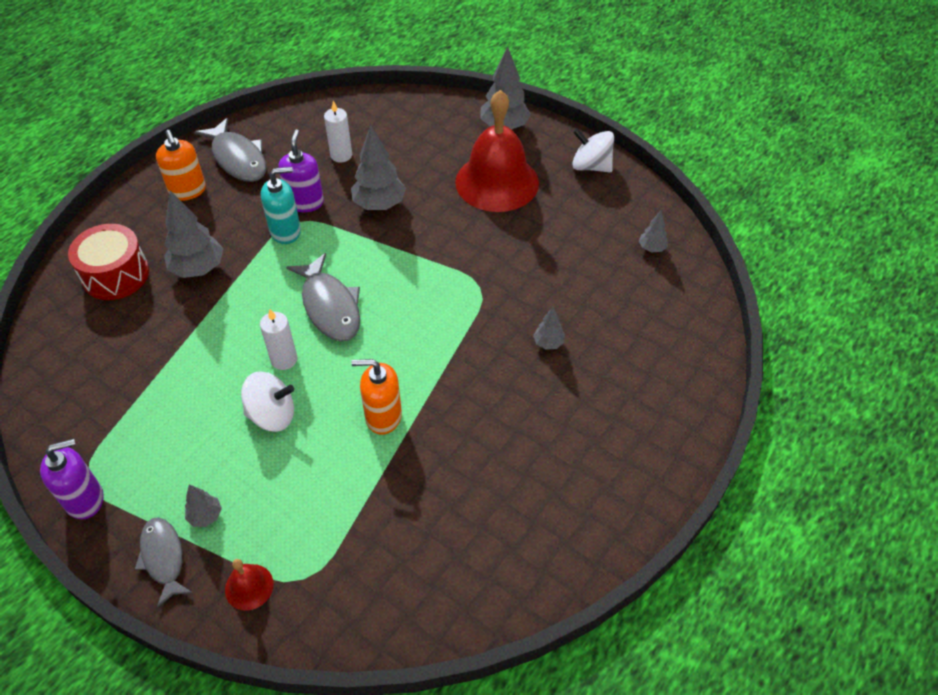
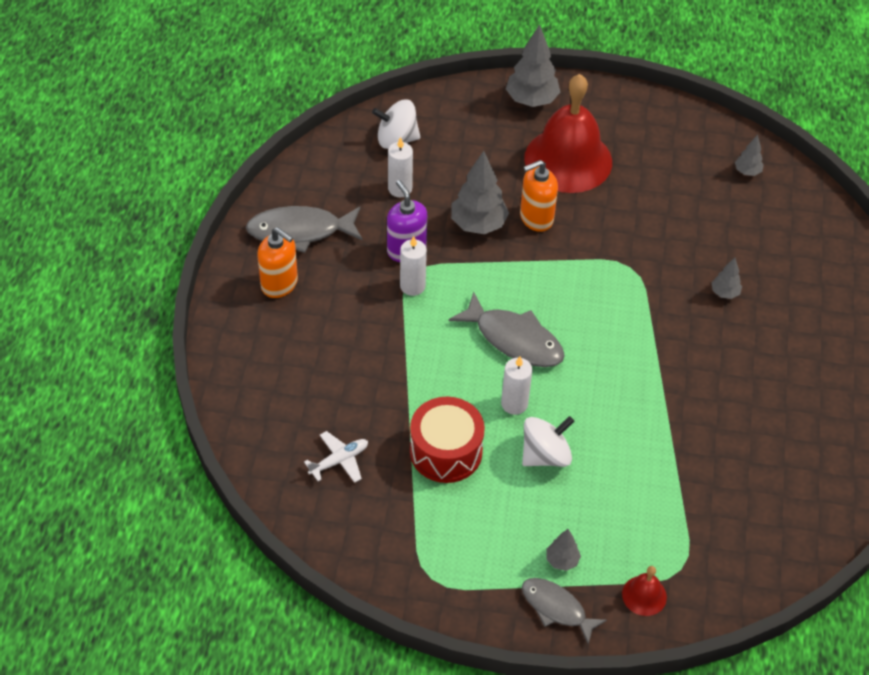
camera: 30 degrees left, 0 degrees up
purple soap dispenser [40,439,104,519] -> none
red drum [68,224,149,300] -> red drum moved to [410,397,485,483]
grey tree [164,191,224,278] -> none
grey fish [195,118,267,182] -> grey fish turned 150 degrees clockwise [246,206,362,253]
turquoise soap dispenser [261,167,301,244] -> white candle [400,236,427,296]
orange soap dispenser [351,359,402,435] -> orange soap dispenser moved to [520,160,558,232]
white spinning top [572,128,614,172] -> white spinning top moved to [372,100,420,149]
none -> white plane [304,431,368,483]

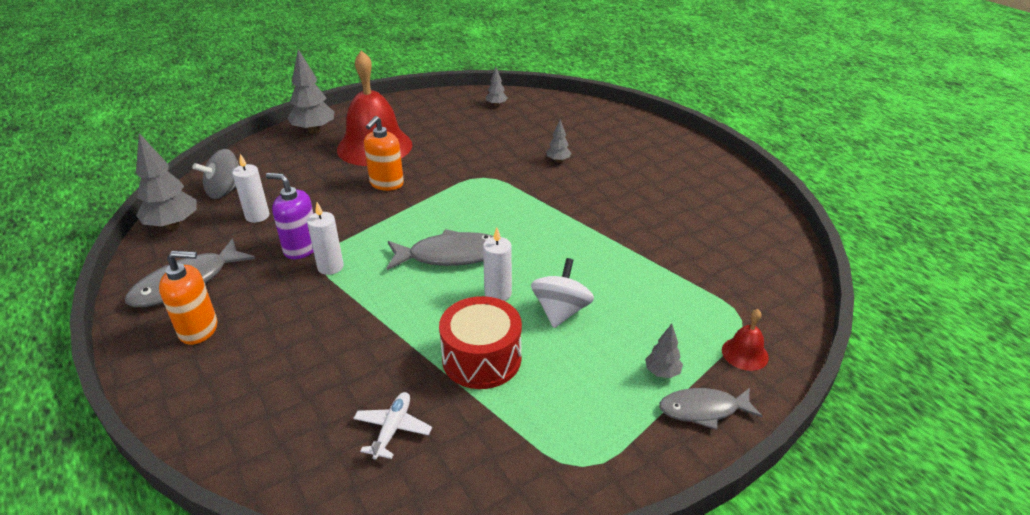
camera: 40 degrees left, 15 degrees down
white spinning top [372,100,420,149] -> grey spinning top [193,149,239,199]
grey tree [451,151,509,234] -> grey tree moved to [136,133,197,230]

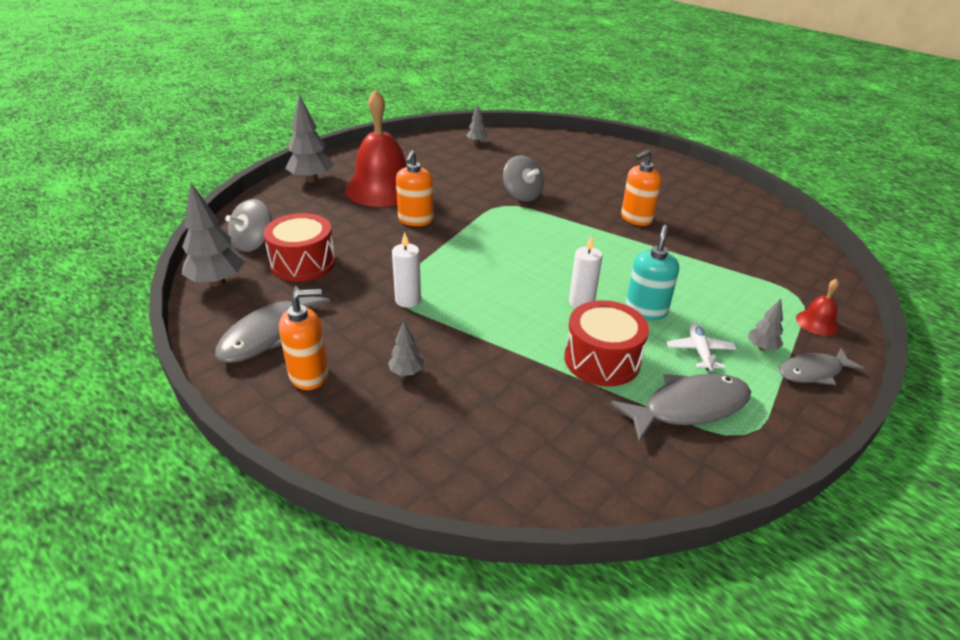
camera: 15 degrees left, 0 degrees up
white candle [232,154,269,223] -> red drum [263,213,336,282]
purple soap dispenser [266,173,314,259] -> none
white plane [353,392,432,460] -> white plane moved to [667,323,736,371]
grey fish [387,229,494,270] -> grey fish moved to [611,374,751,442]
white spinning top [531,258,594,328] -> turquoise soap dispenser [626,225,679,320]
grey tree [546,120,571,163] -> grey tree moved to [388,321,424,376]
none -> grey spinning top [503,155,544,202]
none -> orange soap dispenser [621,150,661,226]

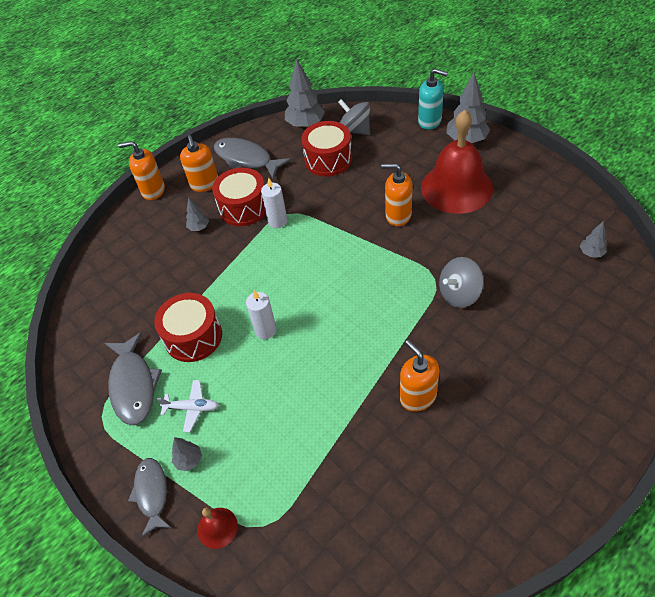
camera: 100 degrees right, 15 degrees up
turquoise soap dispenser [626,225,679,320] -> turquoise soap dispenser moved to [418,69,448,130]
none -> orange soap dispenser [118,141,165,200]
none -> red drum [212,168,266,226]

